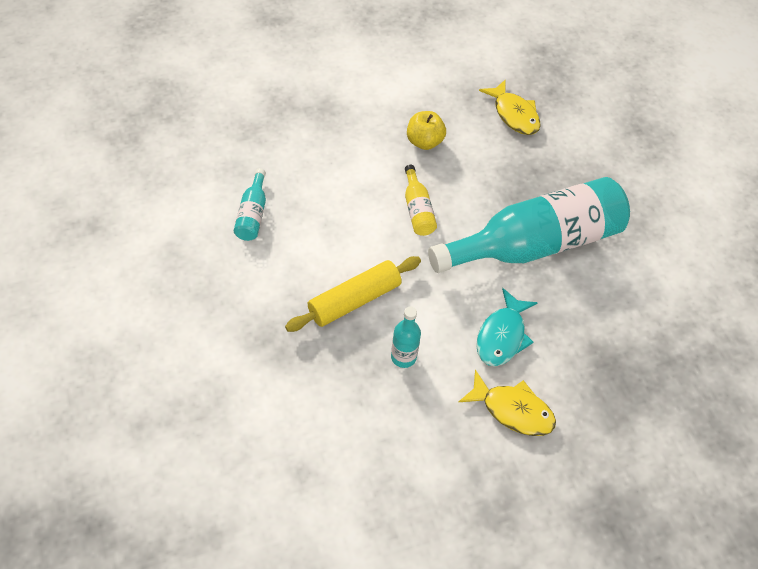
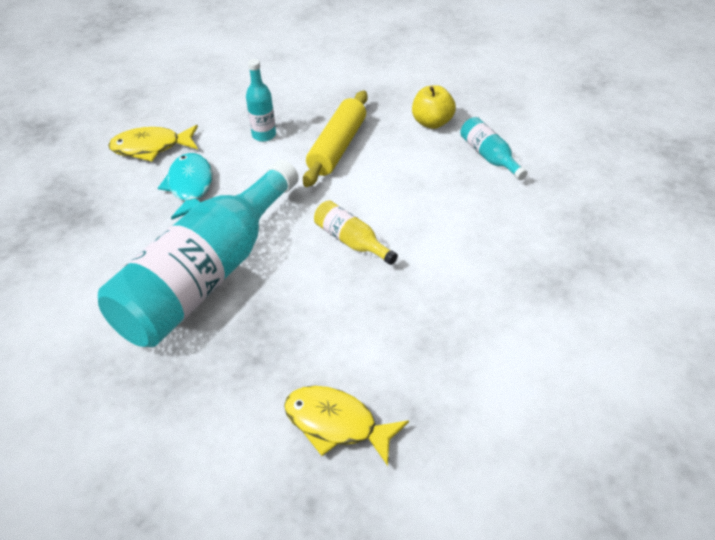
camera: 150 degrees right, 10 degrees down
yellow apple [407,111,446,150] -> yellow apple moved to [412,85,456,129]

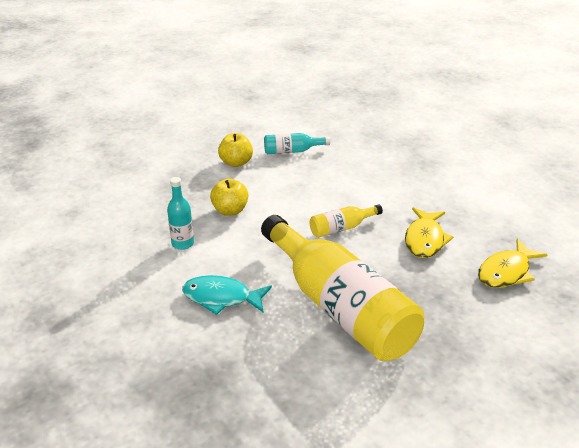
camera: 70 degrees left, 10 degrees down
turquoise bottle [98,160,299,347] -> yellow bottle [261,215,424,361]
yellow fish [108,125,198,161] -> yellow fish moved to [405,207,453,258]
yellow rolling pin [303,91,368,187] -> yellow apple [210,178,248,216]

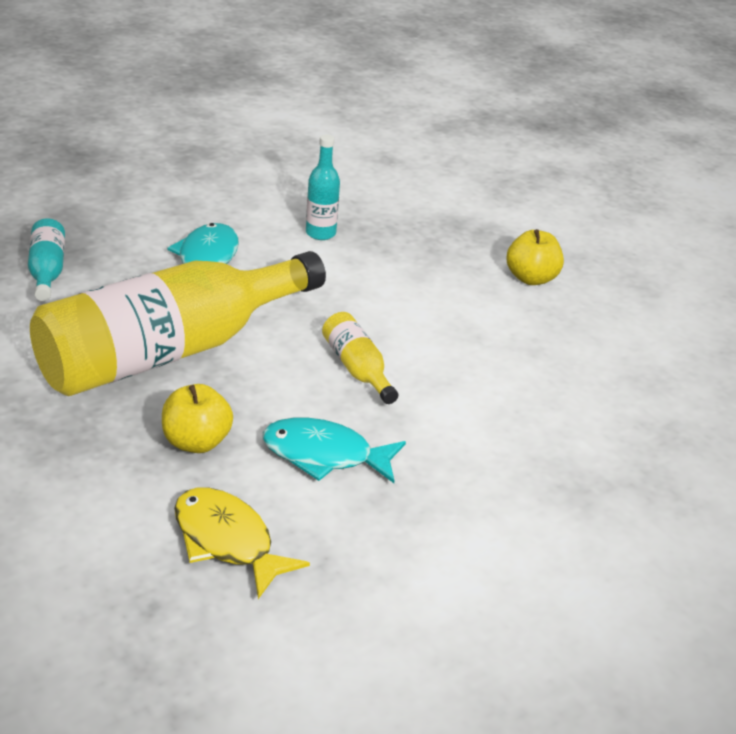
camera: 85 degrees right, 0 degrees up
yellow apple [210,178,248,216] -> yellow apple moved to [162,384,233,453]
turquoise bottle [264,133,330,154] -> turquoise bottle moved to [28,218,65,301]
yellow fish [405,207,453,258] -> turquoise fish [262,418,406,483]

